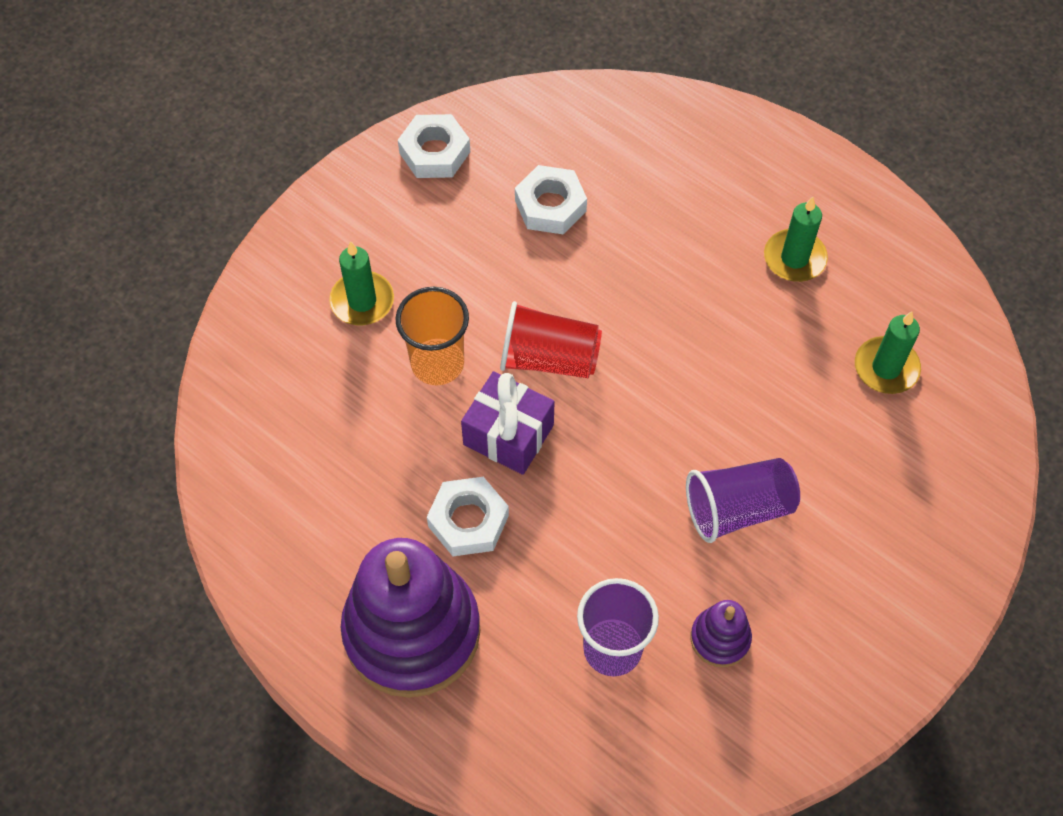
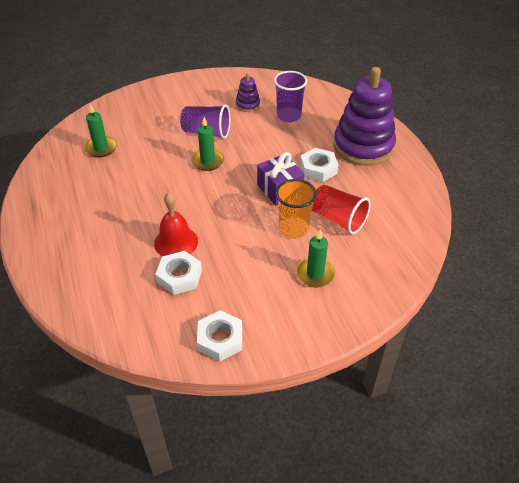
camera: 150 degrees left, 15 degrees down
red cup [500,301,602,378] -> red cup moved to [312,185,371,234]
green candle [764,197,828,282] -> green candle moved to [191,117,224,171]
none -> red bell [154,192,198,256]

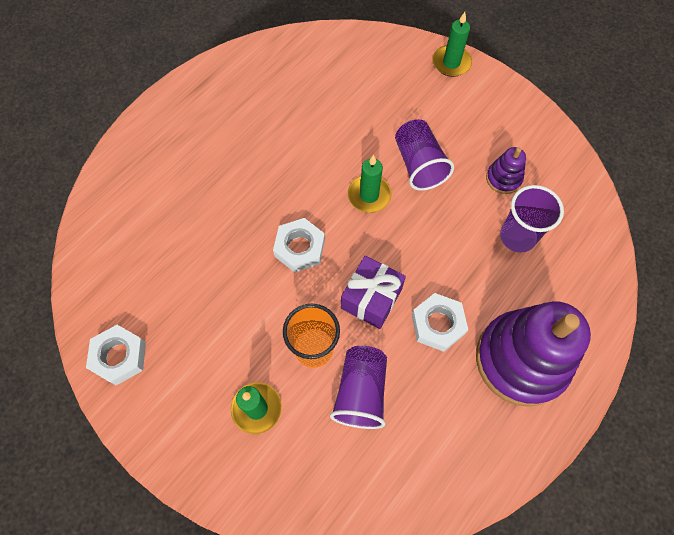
camera: 60 degrees right, 20 degrees up
green candle [84,104,117,158] -> green candle moved to [433,12,472,77]
red bell [154,192,198,256] -> none
white nut [155,251,202,295] -> white nut moved to [273,218,325,273]
red cup [312,185,371,234] -> purple cup [330,346,387,429]

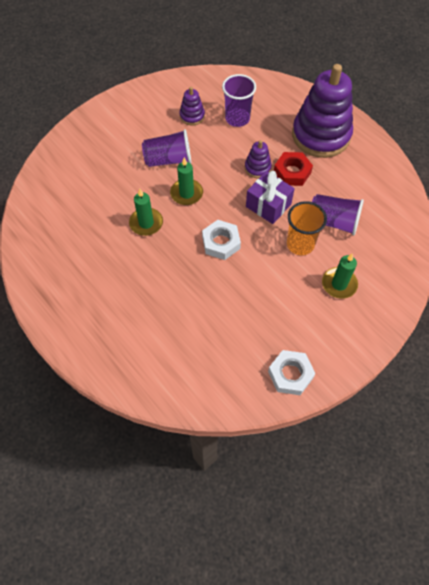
camera: 80 degrees left, 5 degrees down
white nut [412,293,468,352] -> red nut [274,152,313,186]
green candle [433,12,472,77] -> green candle moved to [129,189,163,236]
none -> purple stacking toy [245,140,272,178]

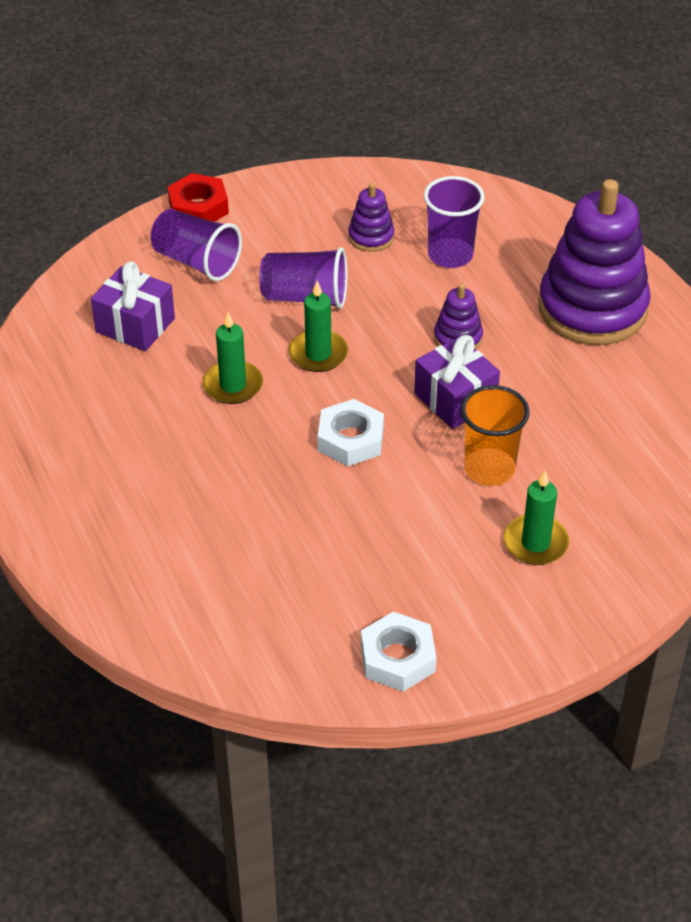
camera: 15 degrees right, 15 degrees down
red nut [274,152,313,186] -> red nut moved to [168,173,229,222]
purple cup [312,194,364,236] -> purple cup moved to [151,209,242,281]
none -> purple gift [91,261,175,351]

